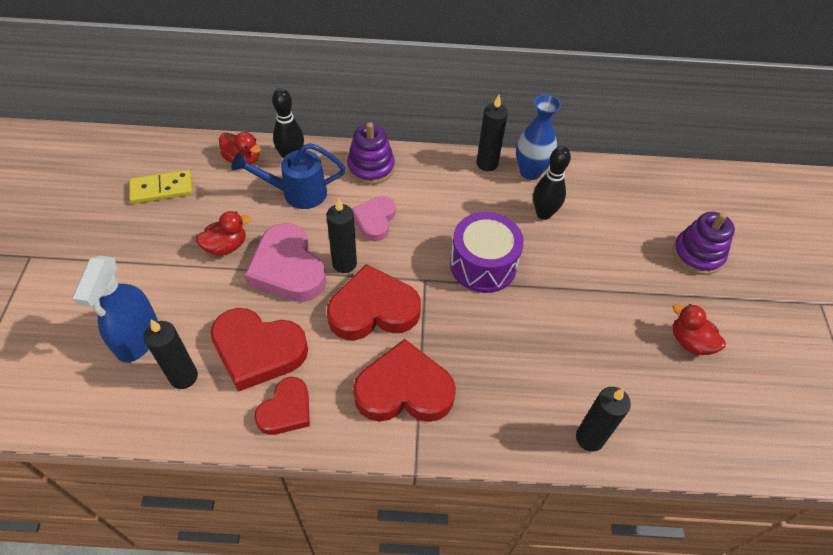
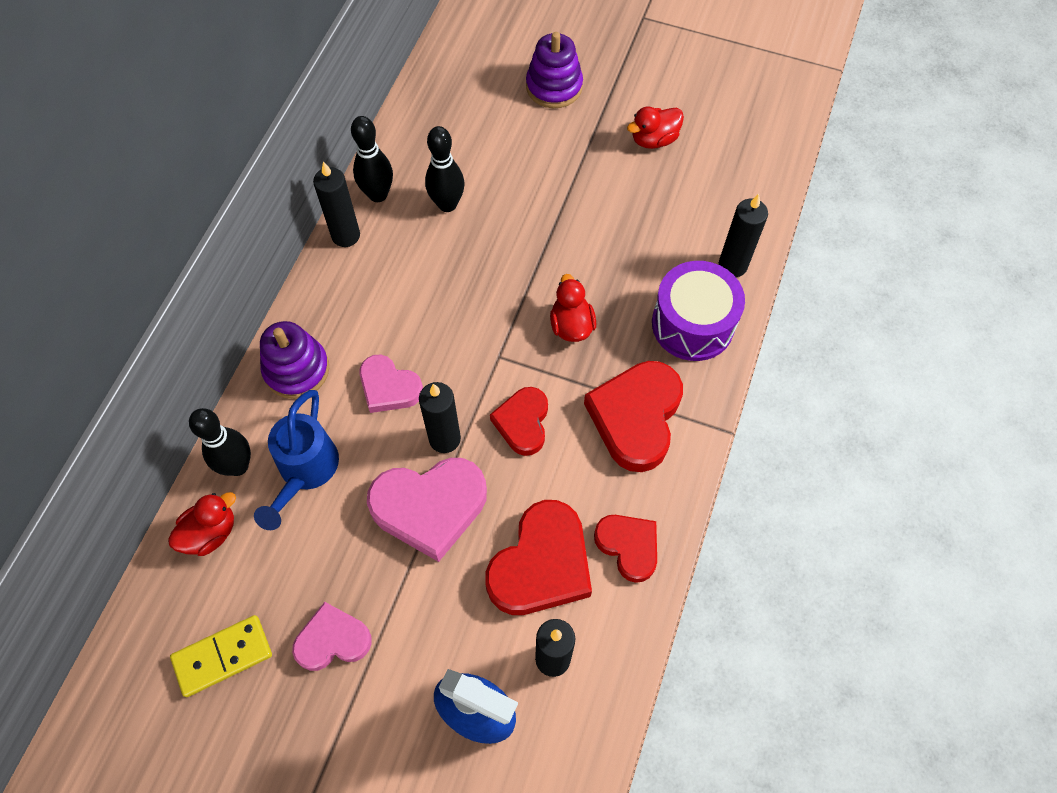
camera: 70 degrees left, 10 degrees up
yellow domino [129,170,193,204] -> yellow domino turned 60 degrees clockwise [170,615,272,697]
red duck [196,211,251,256] -> red duck moved to [550,274,596,342]
red heart [327,264,421,340] -> red heart [490,387,548,456], size x0.61
purple drum [450,212,524,293] -> purple drum moved to [652,261,745,361]
blue vase [516,94,561,180] -> black bowling pin [351,116,393,202]
none -> pink heart [292,602,372,671]

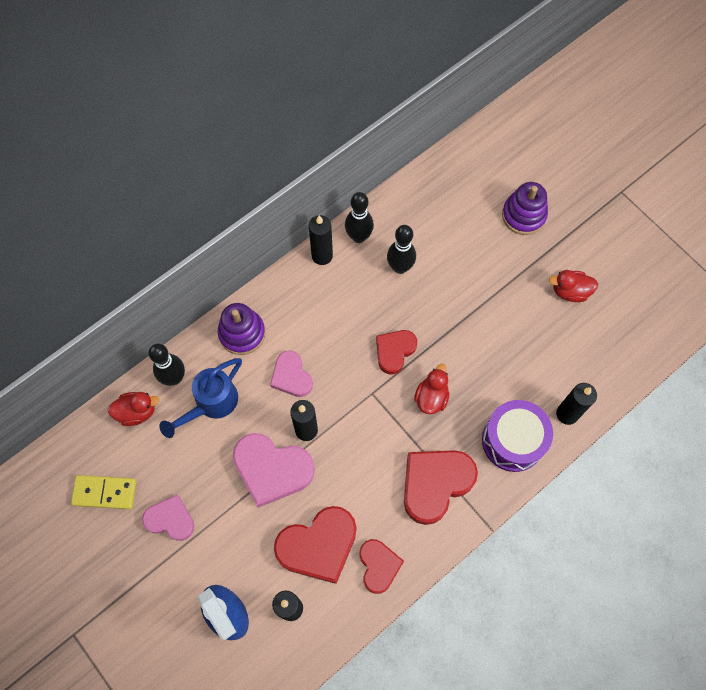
camera: 30 degrees right, 5 degrees up
red heart [490,387,548,456] -> red heart moved to [376,330,417,375]

